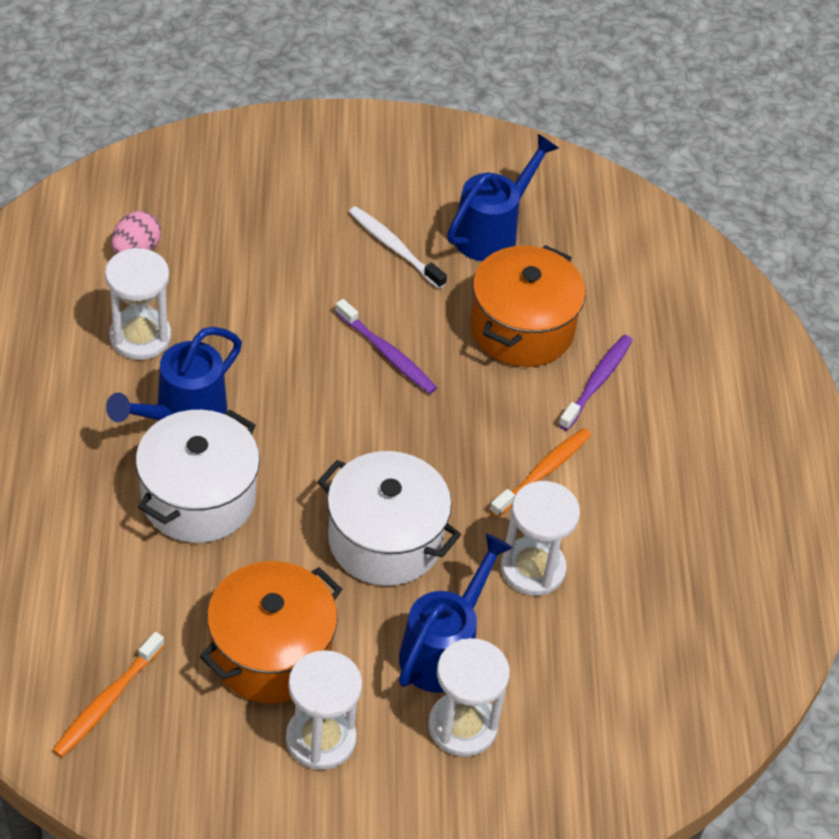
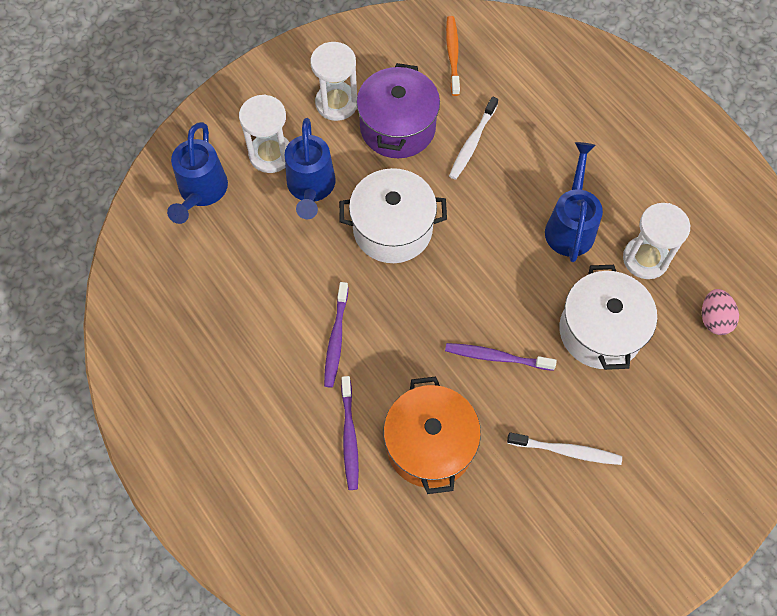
camera: 150 degrees right, 15 degrees up
white pot [135,409,260,543] -> white pot moved to [559,265,657,370]
orange pot [200,561,342,703] -> purple pot [357,63,440,158]
blue watering can [447,134,559,261] -> blue watering can moved to [167,122,228,224]
orange toothbrush [490,428,591,517] -> purple toothbrush [324,282,348,388]
white hourglass [501,481,580,596] -> none
none -> white toothbrush [449,96,498,180]

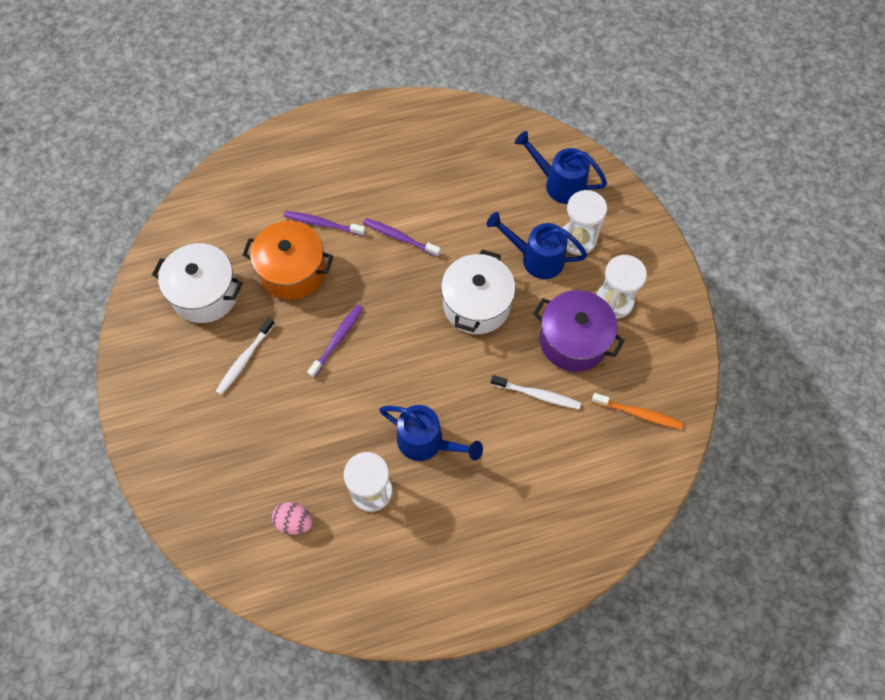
camera: 110 degrees right, 0 degrees up
white toothbrush [449,96,498,180] -> white toothbrush turned 150 degrees clockwise [491,375,581,409]
white pot [559,265,657,370] -> white pot moved to [152,243,243,323]

